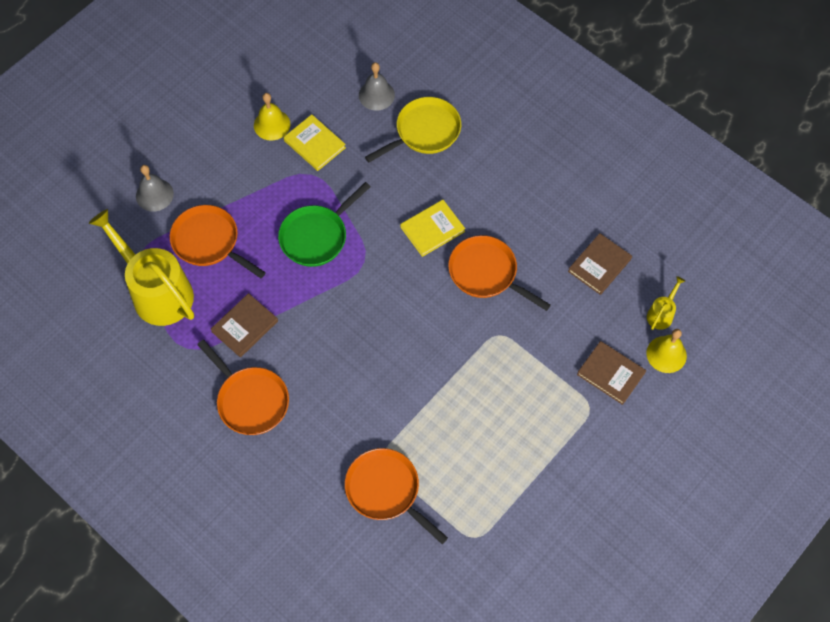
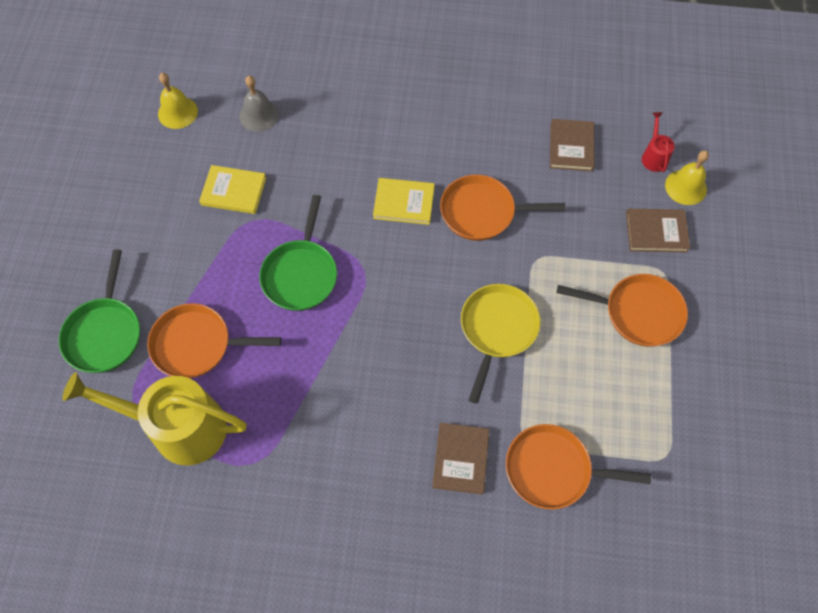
camera: 35 degrees left, 0 degrees up
grey bell [136,165,174,212] -> green pan [59,249,140,373]
orange pan [197,340,289,435] -> orange pan moved to [557,274,688,347]
brown book [211,293,278,357] -> brown book moved to [432,423,490,495]
yellow bell [254,93,290,141] -> yellow bell moved to [158,73,198,129]
yellow pan [365,97,461,162] -> yellow pan moved to [461,284,540,404]
yellow book [400,200,465,257] -> yellow book turned 75 degrees clockwise [373,178,435,225]
yellow watering can [647,276,685,330] -> red watering can [642,112,675,172]

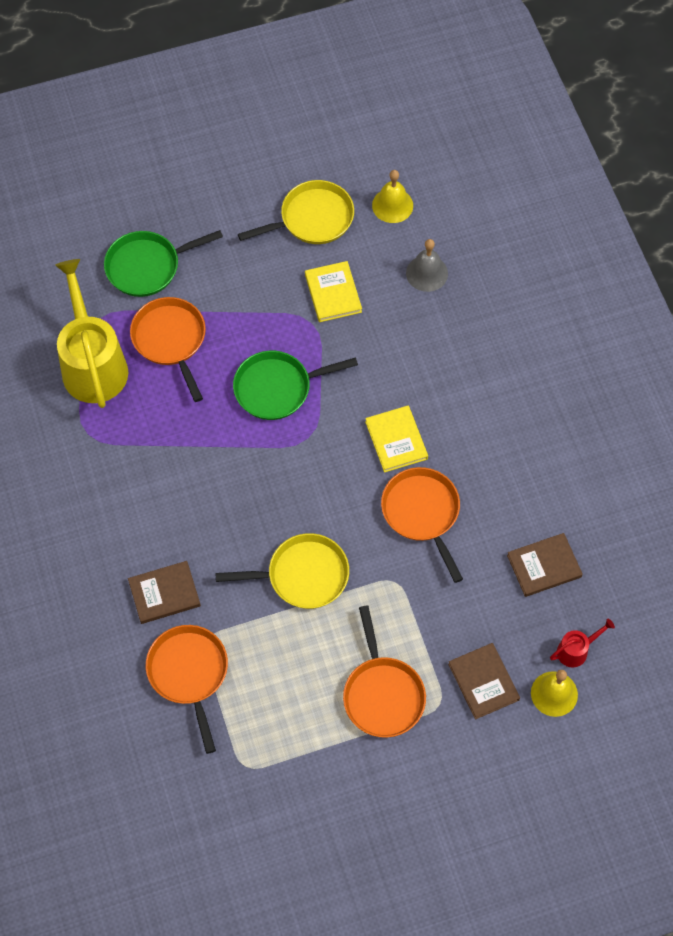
camera: 65 degrees right, 0 degrees up
none -> yellow pan [238,180,354,244]

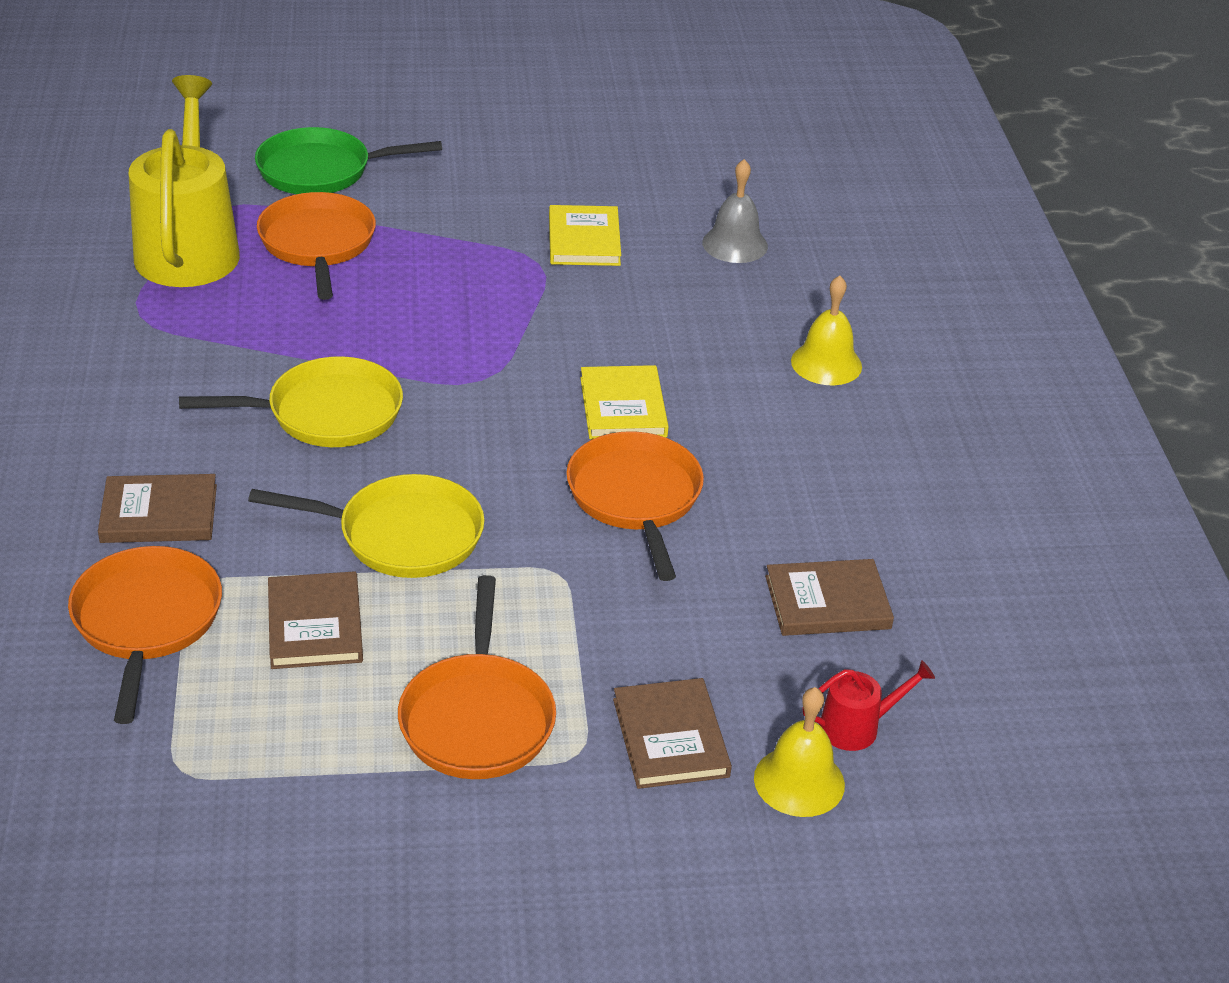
camera: 10 degrees right, 25 degrees down
green pan [233,351,358,420] -> none
yellow pan [238,180,354,244] -> yellow pan moved to [179,356,403,447]
yellow bell [372,170,413,223] -> yellow bell moved to [791,275,862,385]
none -> brown book [268,571,363,669]

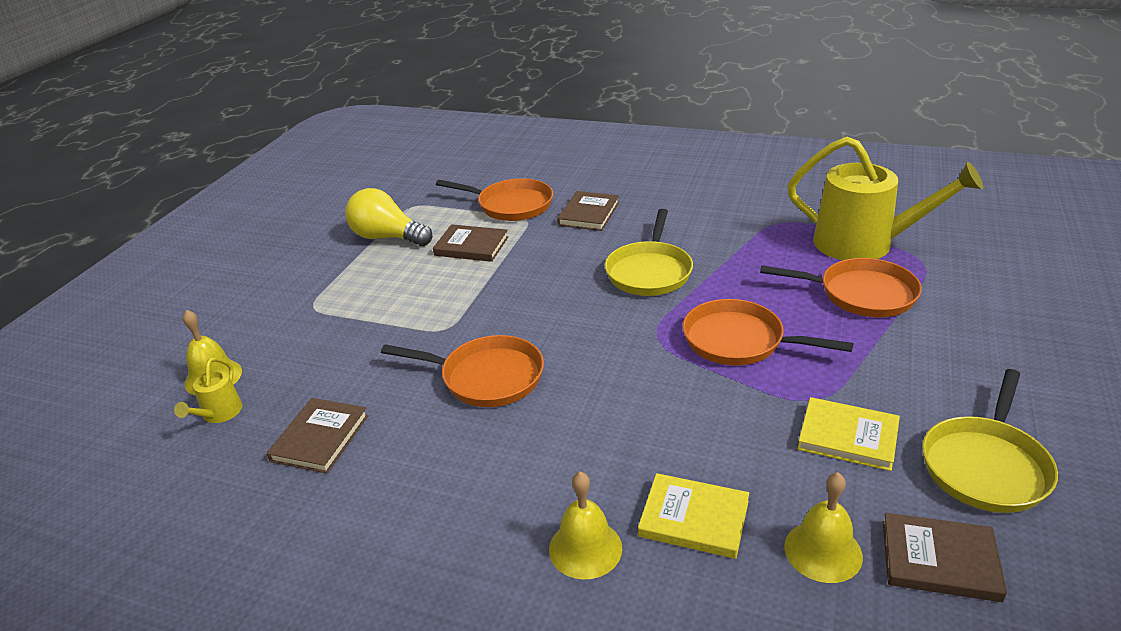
camera: 120 degrees right, 5 degrees down
yellow pan [248,474,485,578] -> yellow pan moved to [922,369,1058,513]
green pan [255,127,442,194] -> none
orange pan [398,575,556,779] -> orange pan moved to [682,299,853,365]
yellow book [580,365,669,439] -> yellow book moved to [638,473,749,559]
brown book [613,678,732,789] -> brown book moved to [883,513,1007,602]
grey bell [702,159,768,263] -> yellow bell [784,472,863,583]
red watering can [802,660,935,751] -> yellow watering can [174,357,242,423]
none -> yellow light bulb [345,188,432,246]

